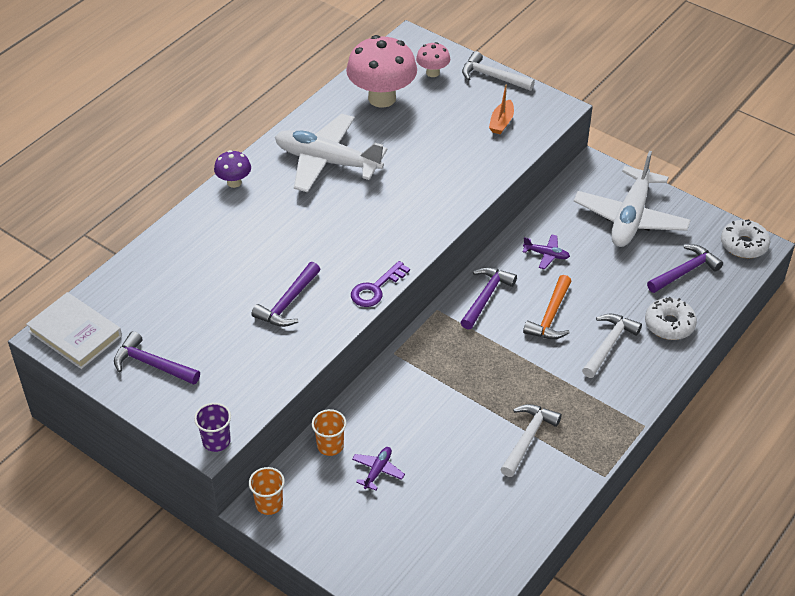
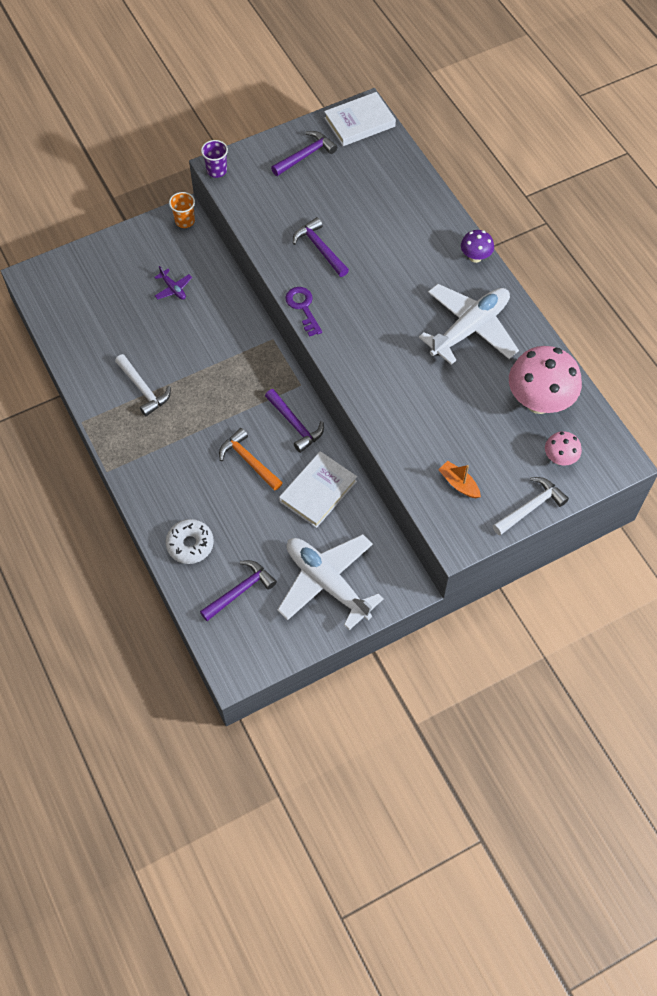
camera: 115 degrees right, 15 degrees up
orange cup [312,409,346,456] -> none
purple plane [523,234,570,269] -> white book [279,451,357,528]
white hammer [582,314,642,378] -> none
purple hammer [647,245,723,293] -> purple hammer turned 120 degrees counterclockwise [200,560,277,621]
white donut [721,219,770,258] -> none

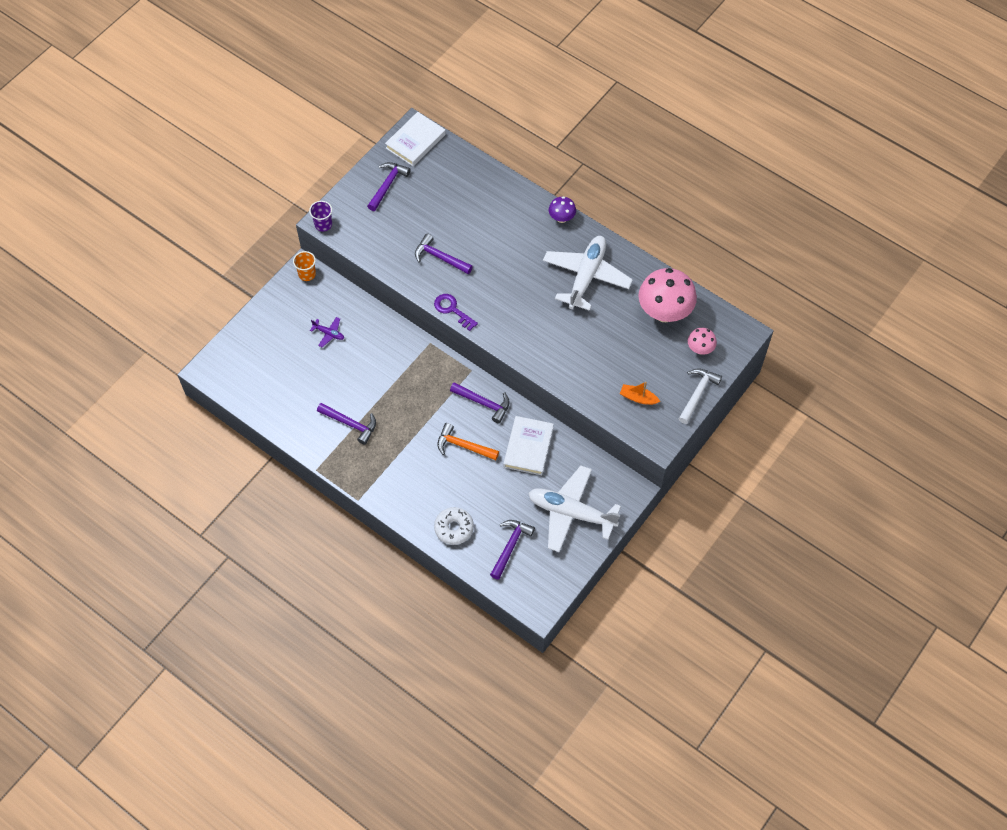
camera: 25 degrees left, 0 degrees up
white hammer [115,354,171,416] -> purple hammer [317,403,376,445]

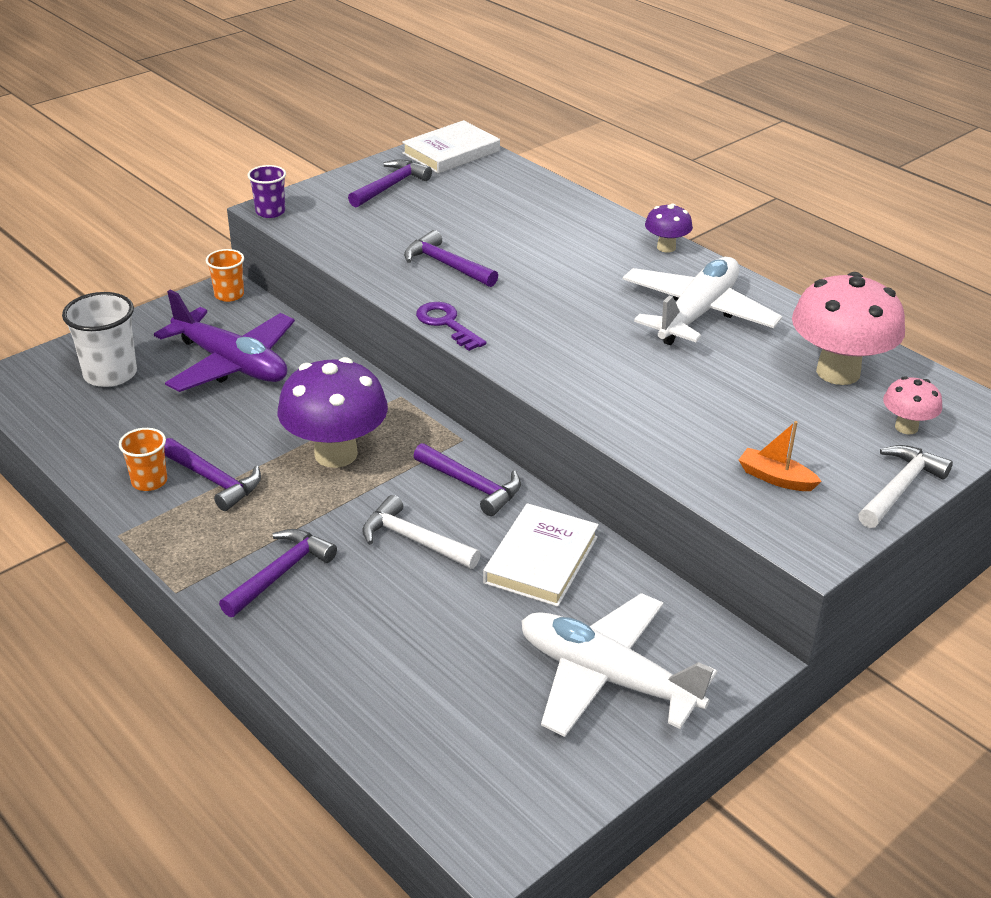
camera: 10 degrees right, 25 degrees down
purple plane [310,317,344,347] -> purple plane [154,290,295,392], size x2.44
white donut [434,507,474,545] -> none
orange hammer [437,423,499,460] -> white hammer [362,495,481,569]
purple hammer [490,520,535,580] -> purple hammer moved to [219,529,337,617]
none -> white cup [62,292,137,387]
none -> orange cup [119,428,167,491]
none -> purple mushroom [278,357,388,468]

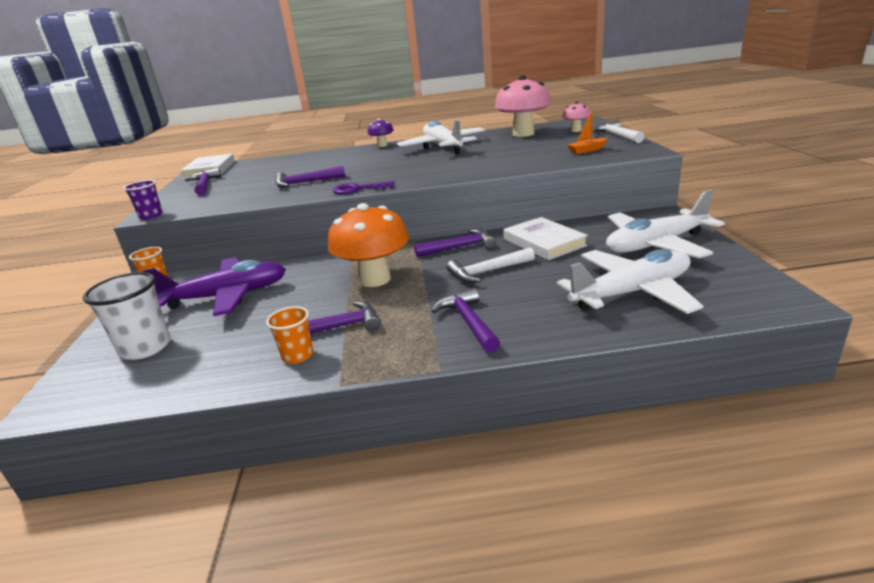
camera: 50 degrees left, 10 degrees down
purple mushroom [278,357,388,468] -> orange mushroom [328,203,409,287]
none -> white plane [557,249,703,314]

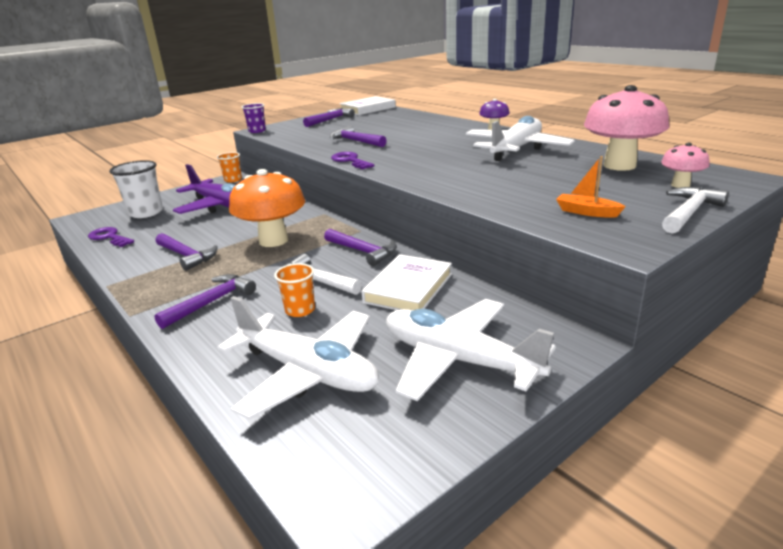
camera: 55 degrees right, 0 degrees up
orange cup [266,306,313,364] -> orange cup moved to [274,263,315,317]
none -> purple key [88,227,134,247]

